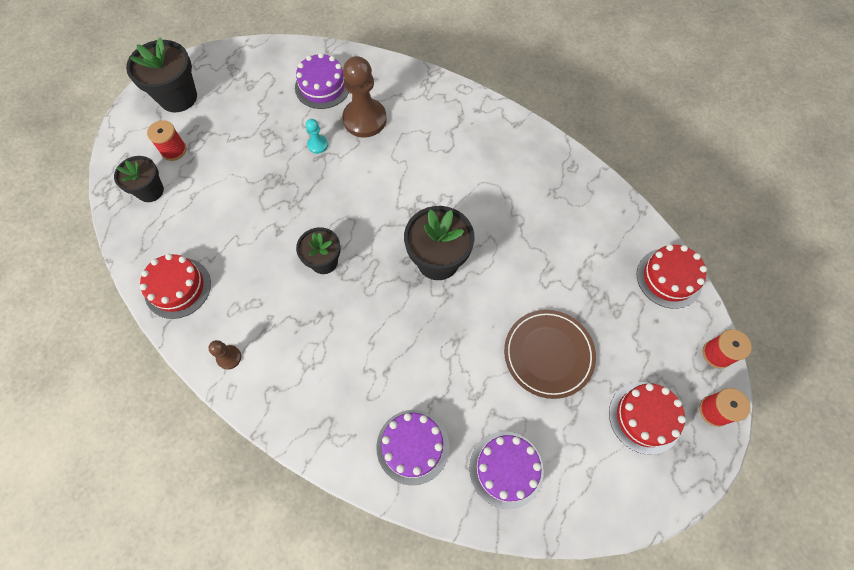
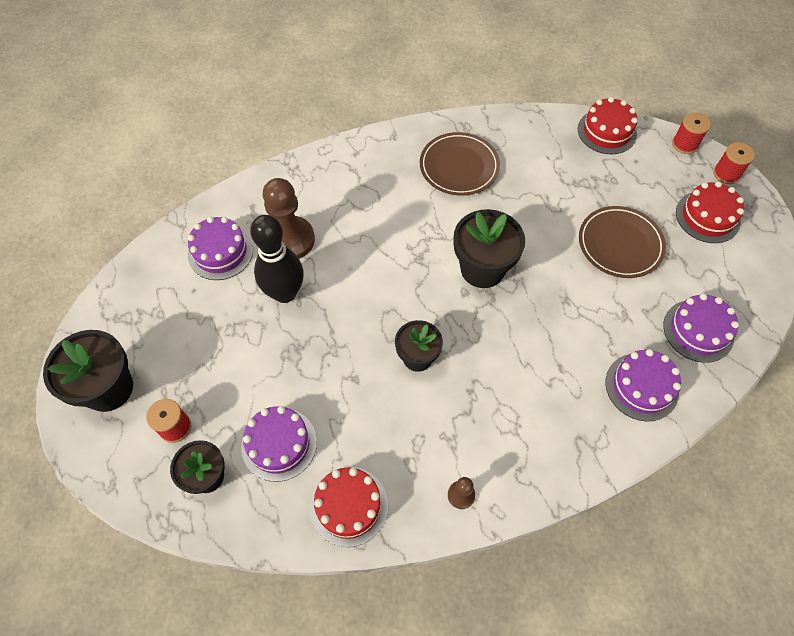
camera: 55 degrees left, 5 degrees down
turquoise pawn [306,119,328,154] -> black bowling pin [250,215,304,303]
none -> purple cake [241,406,317,482]
none -> brown plate [420,132,500,196]

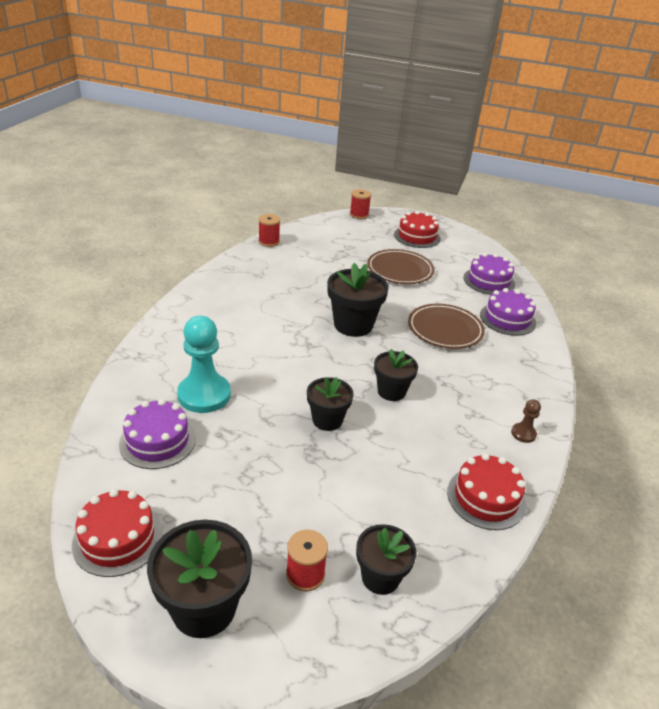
camera: 55 degrees left, 25 degrees down
purple cake [241,406,317,482] -> none
black bowling pin [250,215,304,303] -> none
brown pawn [263,178,315,259] -> turquoise pawn [177,316,231,413]
brown plate [420,132,500,196] -> brown plate moved to [408,304,485,349]
red cake [578,97,638,154] -> red cake moved to [72,489,163,577]
red spool [713,142,755,184] -> red spool moved to [258,214,280,247]
none -> black flower pot [307,377,354,431]

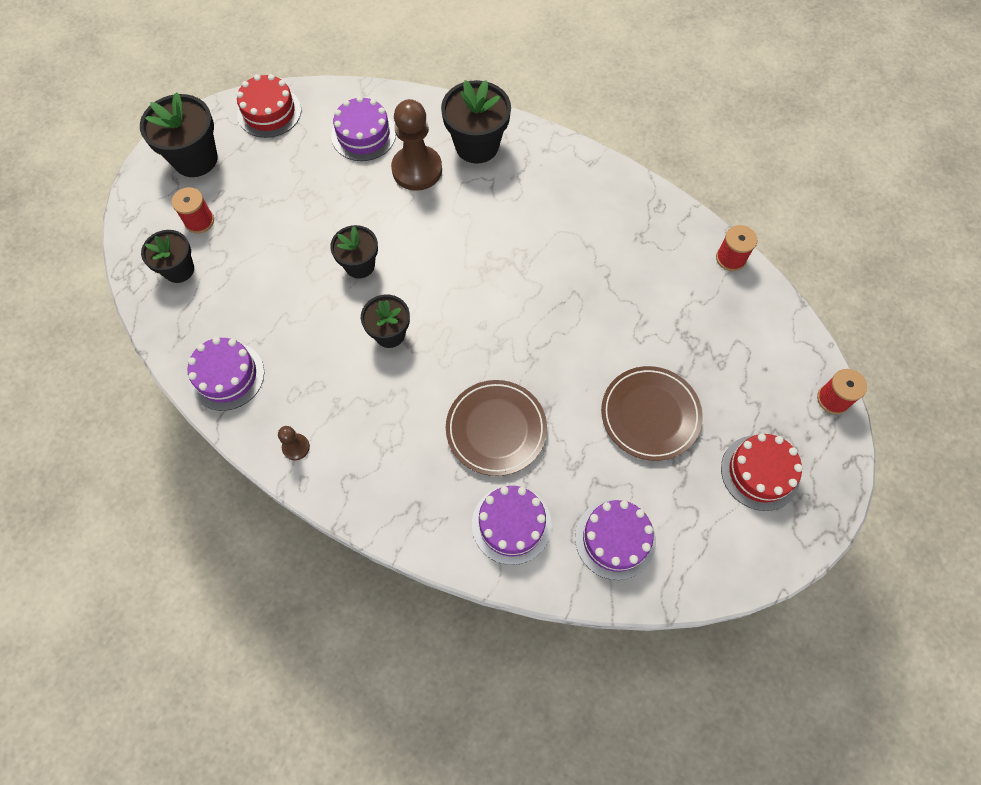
camera: 105 degrees right, 30 degrees up
turquoise pawn [177,316,231,413] -> brown pawn [391,99,442,191]
black flower pot [327,263,389,337] -> black flower pot moved to [441,80,511,164]
red cake [447,453,526,530] -> purple cake [188,337,264,411]

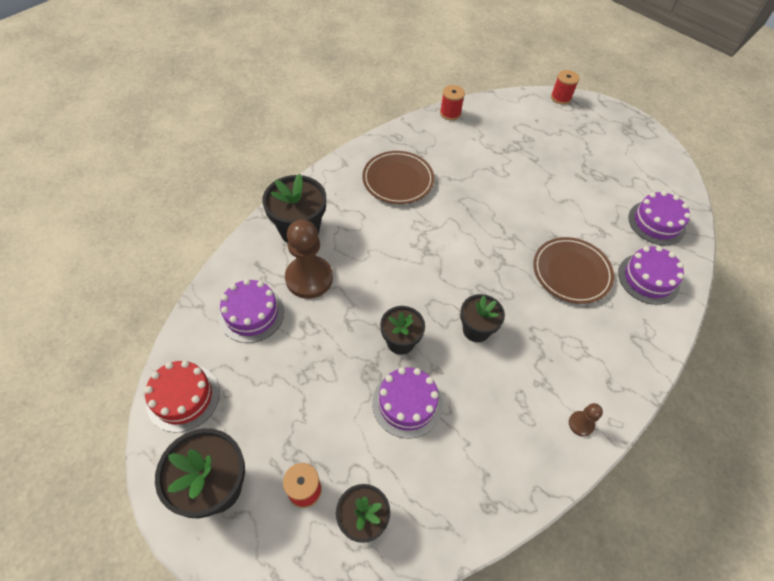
camera: 80 degrees left, 10 degrees down
purple cake [188,337,264,411] -> purple cake moved to [372,367,443,439]
brown plate [601,366,703,461] -> brown plate moved to [362,151,434,204]
red cake [721,433,803,511] -> none

